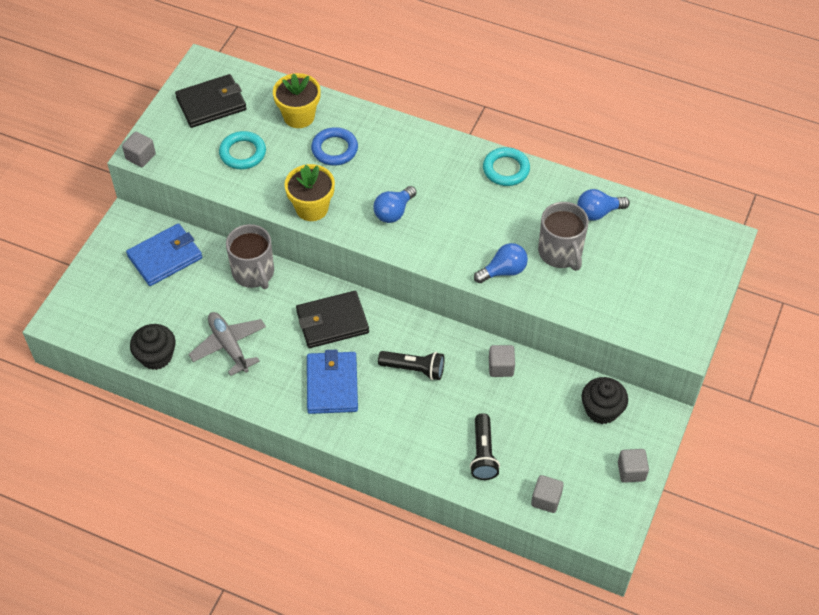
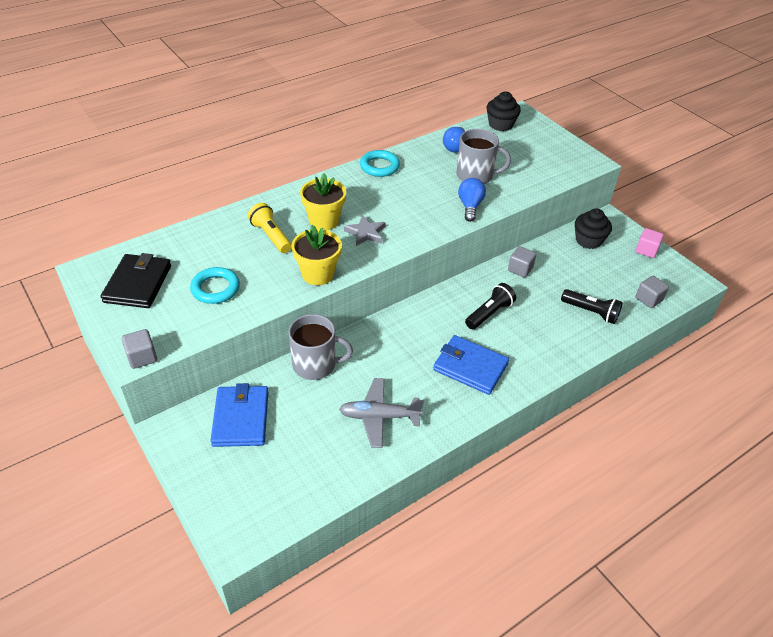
camera: 60 degrees left, 10 degrees down
black cupcake [130,324,176,370] -> black cupcake moved to [487,92,521,131]
yellow flower pot [273,73,321,128] -> yellow flower pot moved to [300,173,346,230]
black wallet [296,291,369,348] -> none
blue ring [311,127,358,166] -> yellow flashlight [248,203,292,253]
blue light bulb [373,186,417,223] -> grey star [344,215,386,246]
grey cube [618,449,649,483] -> pink cube [636,228,664,258]

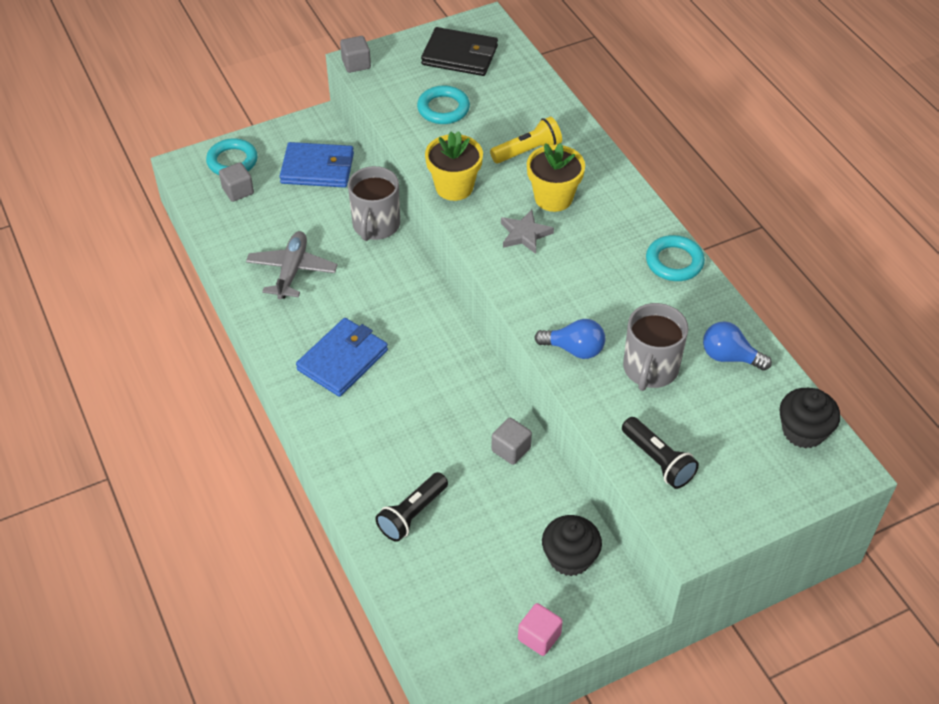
camera: 100 degrees right, 5 degrees up
black flashlight [465,283,516,329] -> black flashlight moved to [622,417,699,489]
grey cube [636,276,669,308] -> grey cube moved to [219,162,254,202]
none -> turquoise ring [206,138,258,175]

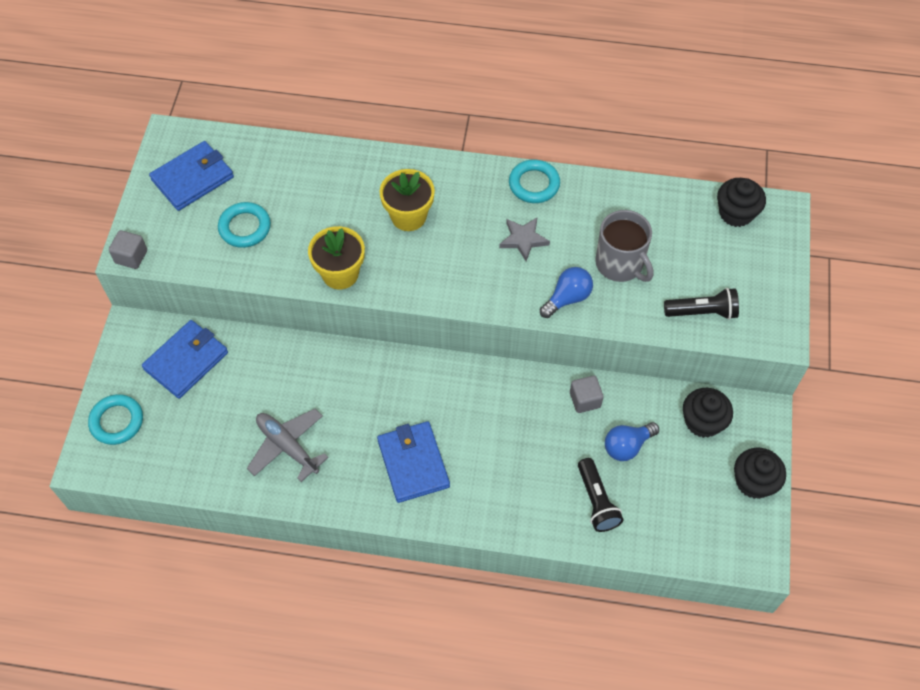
camera: 55 degrees left, 10 degrees up
grey cube [219,162,254,202] -> none
grey mug [348,166,400,241] -> none
black wallet [421,27,498,76] -> blue wallet [149,141,234,211]
yellow flashlight [490,116,562,163] -> none
grey star [501,210,554,254] -> grey star moved to [499,218,550,261]
pink cube [518,603,563,656] -> black cupcake [734,448,786,499]
blue light bulb [703,321,772,371] -> blue light bulb moved to [605,422,659,461]

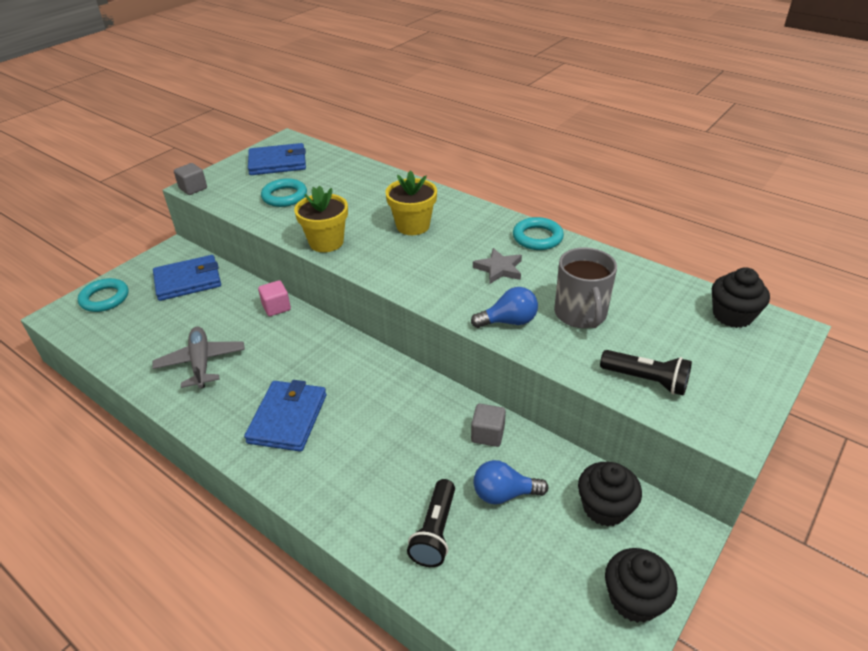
camera: 30 degrees right, 20 degrees down
none -> pink cube [258,280,291,316]

